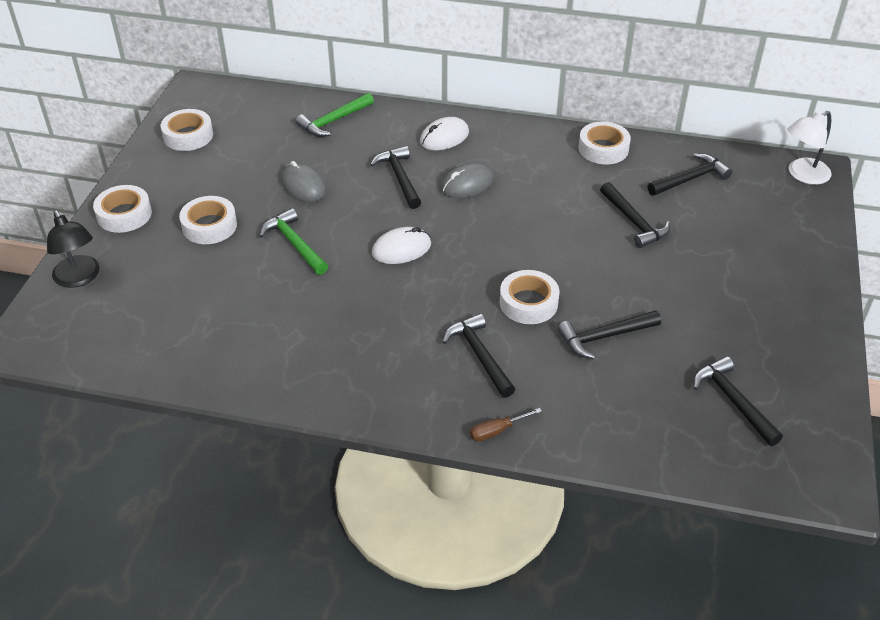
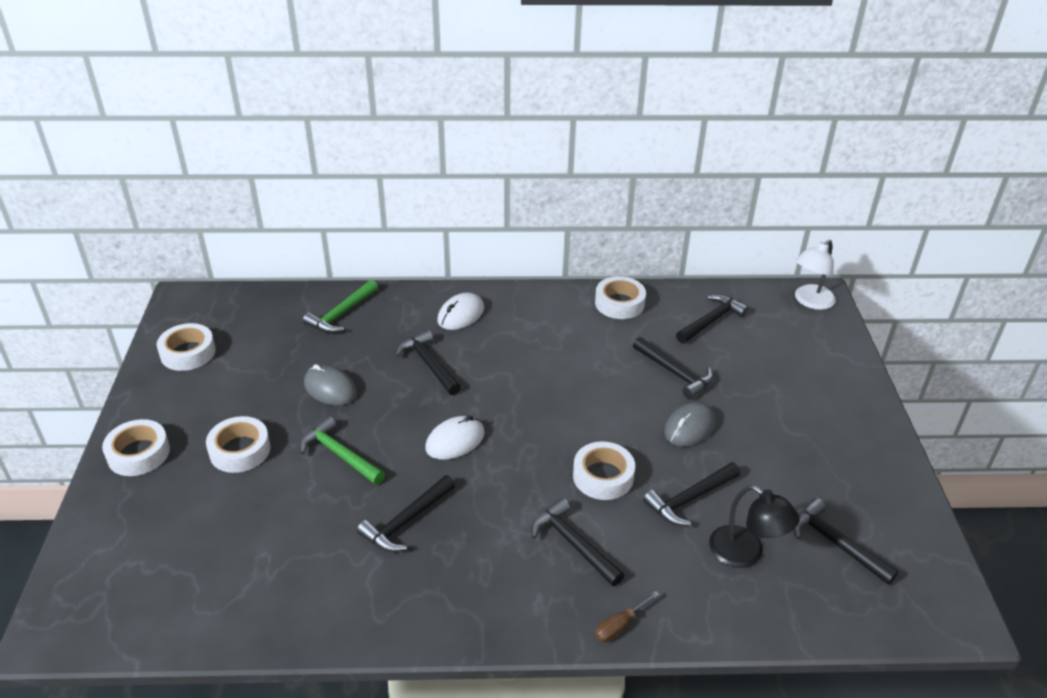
camera: 15 degrees left, 5 degrees down
black lamp [47,210,100,288] -> black lamp moved to [709,485,800,568]
grey mouse [441,163,494,198] -> grey mouse moved to [664,402,716,447]
none -> black hammer [357,475,455,552]

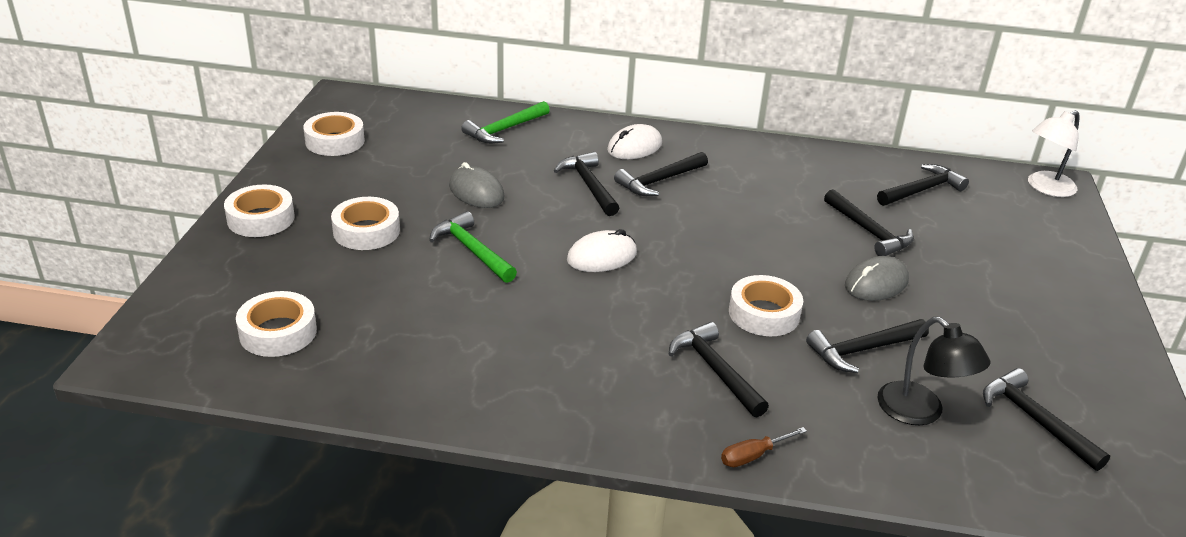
camera: 10 degrees right, 5 degrees down
black hammer [357,475,455,552] -> black hammer moved to [614,152,708,196]
white tape [595,276,646,319] -> white tape moved to [236,291,317,357]

